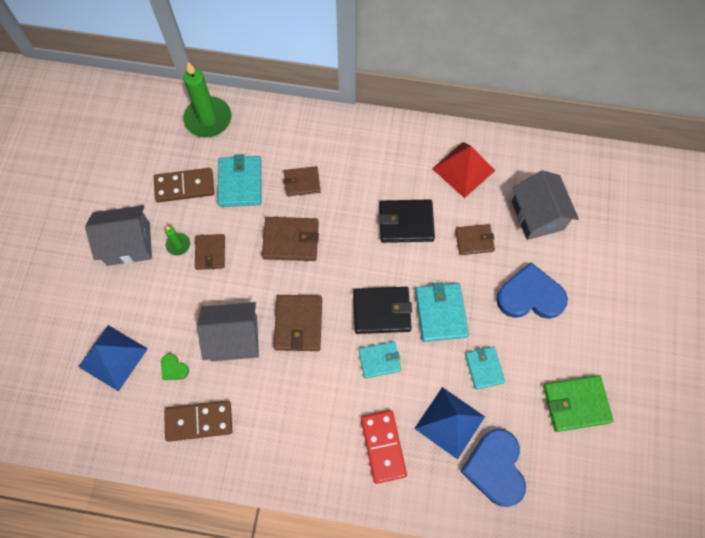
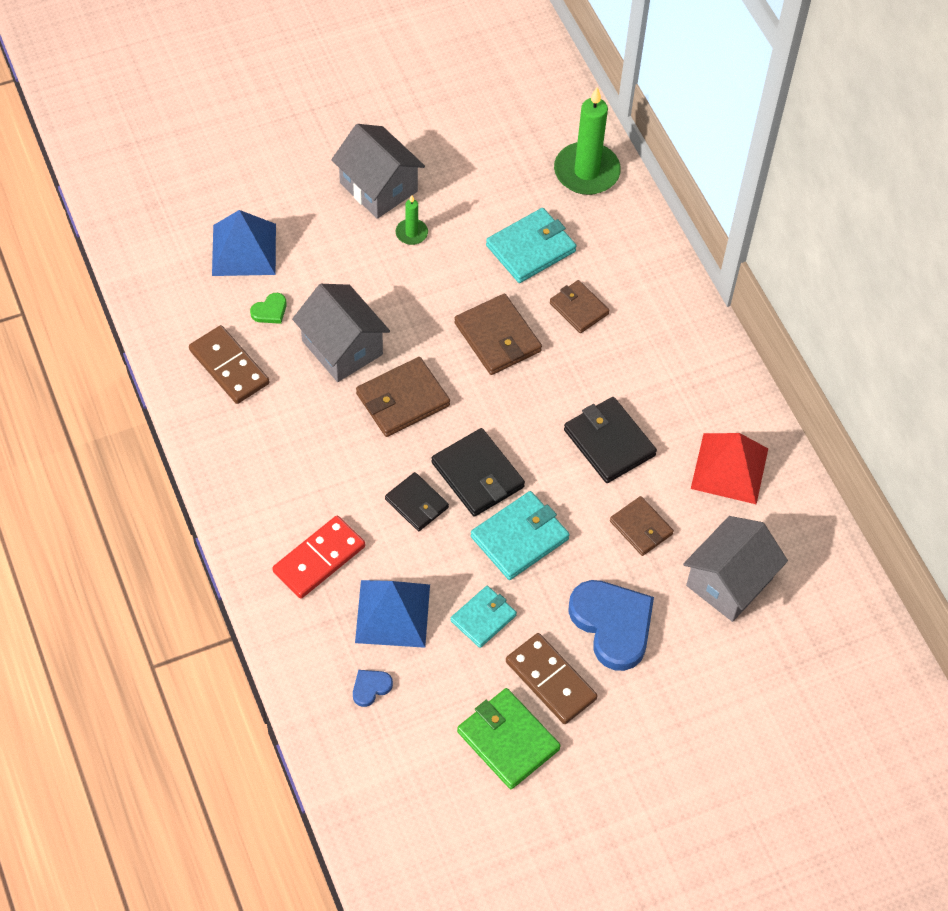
camera: 55 degrees right, 10 degrees down
brown domino [154,168,214,202] -> brown domino moved to [506,633,598,724]
green heart [161,353,189,380] -> green heart turned 135 degrees counterclockwise [250,293,287,324]
brown wallet [195,234,225,270] -> none
turquoise wallet [359,342,401,379] -> black wallet [385,472,449,531]
blue heart [460,429,526,507] -> blue heart [353,670,393,707], size x0.44

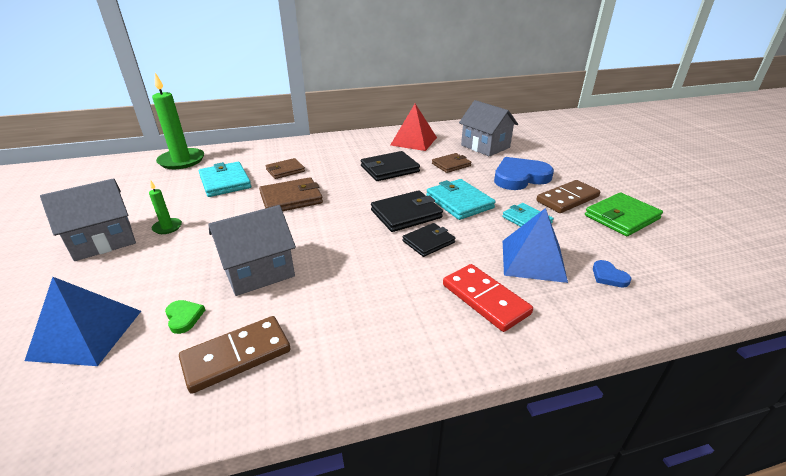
camera: 80 degrees left, 25 degrees down
brown wallet [356,357,450,437] -> none

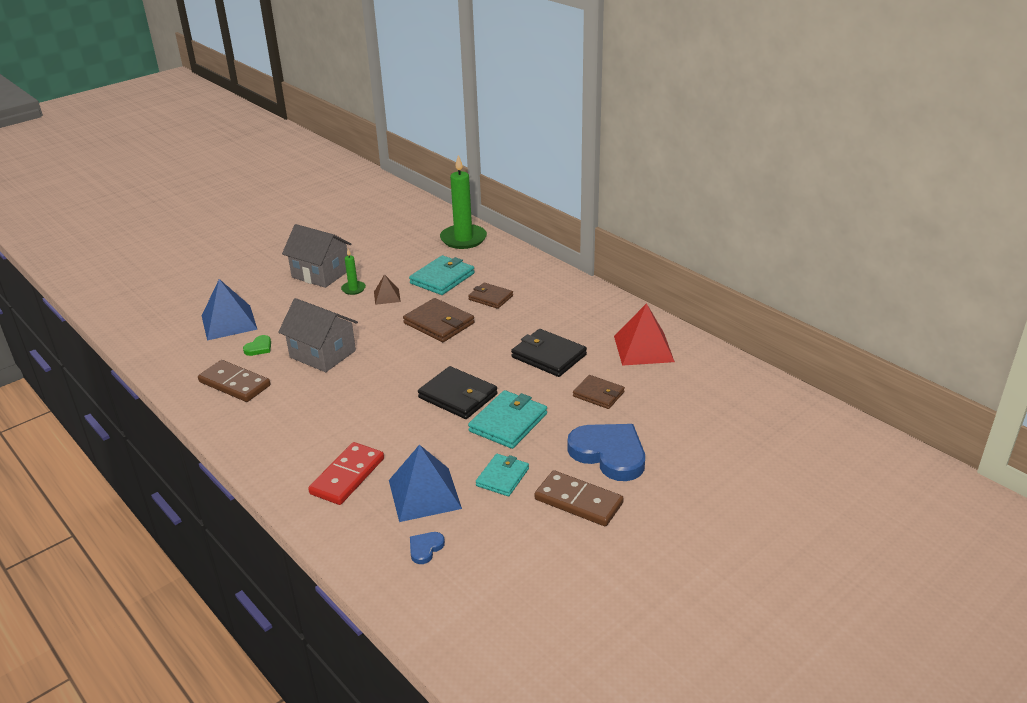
camera: 65 degrees right, 0 degrees up
black wallet [403,223,455,257] -> none
grey house [459,100,518,156] -> none
green wallet [585,192,663,236] -> none
none -> brown pyramid [374,274,401,305]

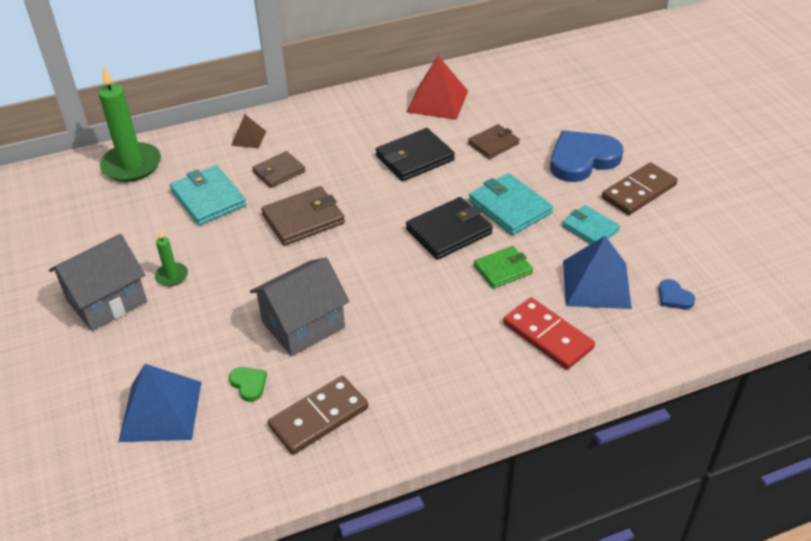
camera: 70 degrees left, 10 degrees up
brown pyramid [374,274,401,305] -> brown pyramid moved to [231,115,267,148]
none -> green wallet [474,246,533,289]

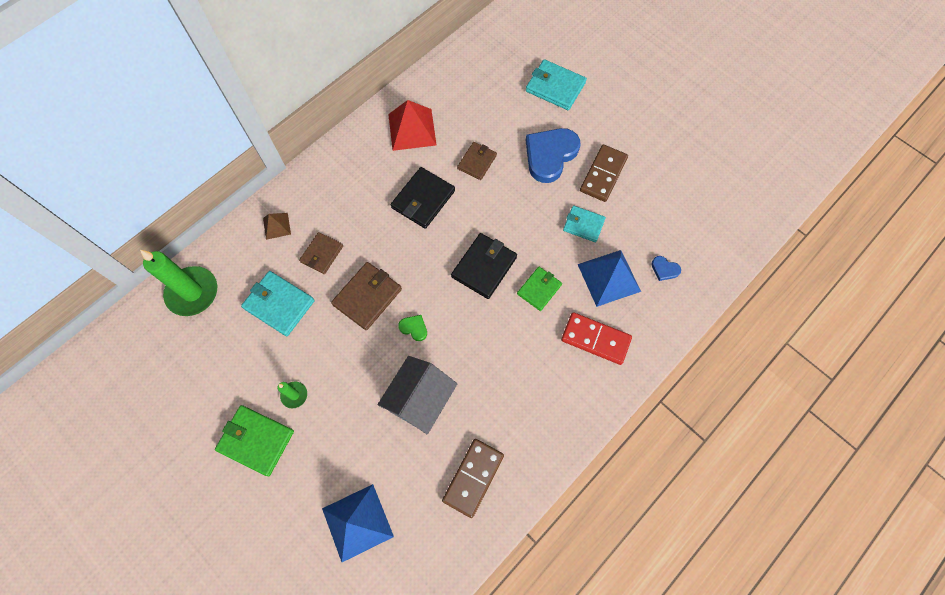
camera: 25 degrees left, 25 degrees up
grey house [49,234,147,331] -> green wallet [215,405,294,476]
green heart [229,367,267,402] -> green heart moved to [398,315,427,341]
turquoise wallet [469,173,553,235] -> turquoise wallet moved to [526,59,587,110]

